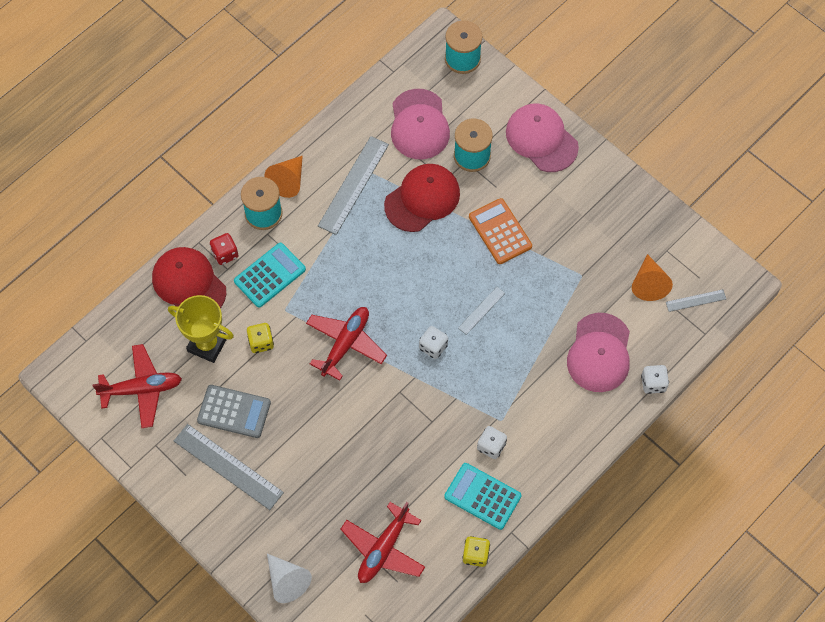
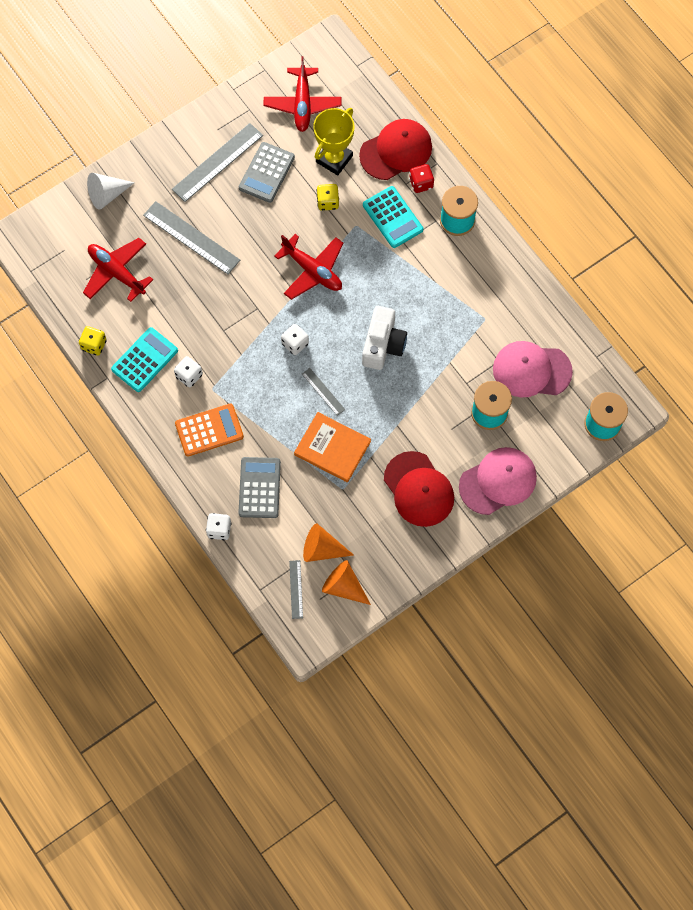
camera: 100 degrees right, 5 degrees up
orange cone [264,156,303,198] -> orange cone moved to [322,560,371,605]
grey ruler [318,136,389,235] -> grey ruler moved to [143,201,240,275]
red cap [384,164,460,232] -> red cap moved to [384,451,454,527]
orange calculator [469,198,532,264] -> orange calculator moved to [175,403,244,457]
pink cap [567,313,630,392] -> grey calculator [238,457,281,518]
none -> orange book [294,412,371,482]
none -> white camera [362,306,407,370]

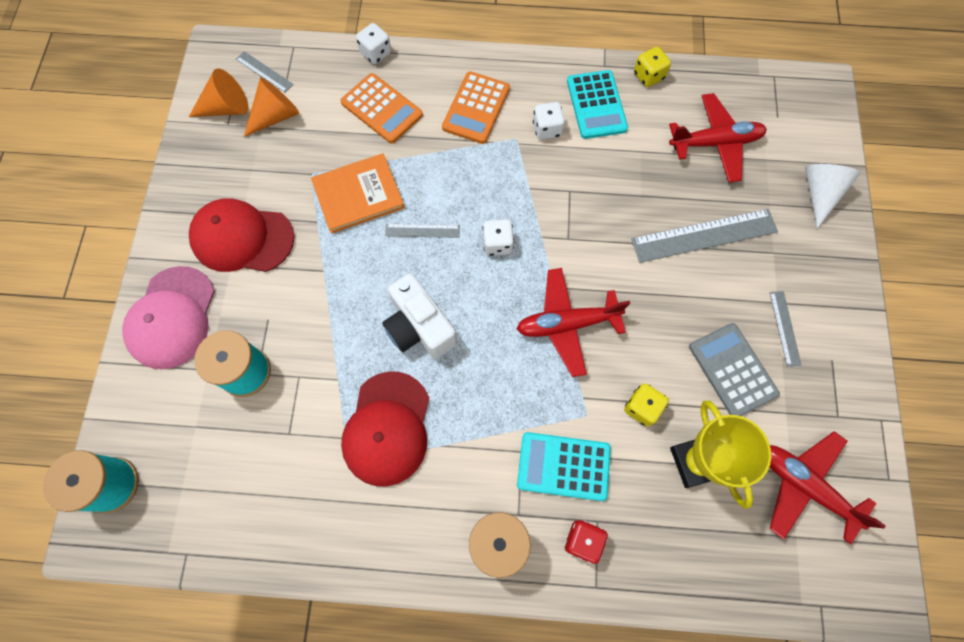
camera: 130 degrees right, 0 degrees up
grey ruler [172,123,263,202] -> grey ruler [769,291,802,367], size x0.51
grey calculator [238,457,281,518] -> orange calculator [340,73,423,143]
red cap [359,119,432,180] -> red cap moved to [341,371,429,487]
pink cap [493,341,573,397] -> none

